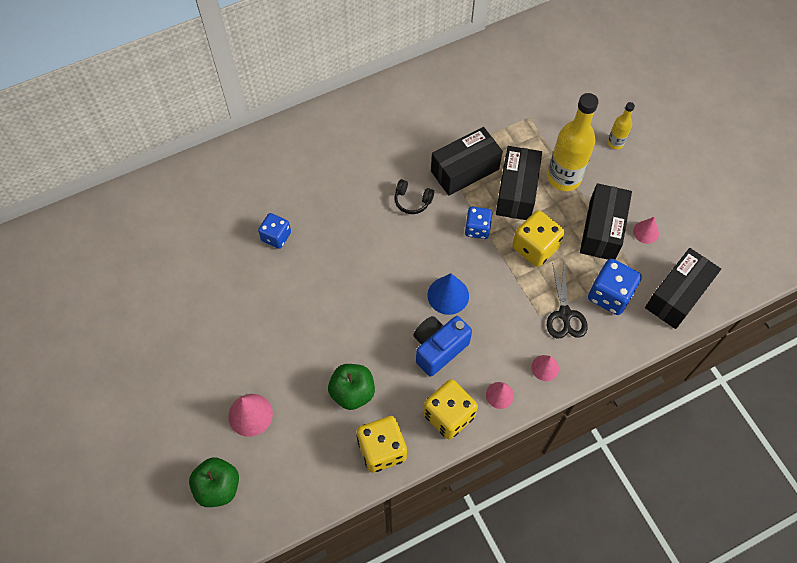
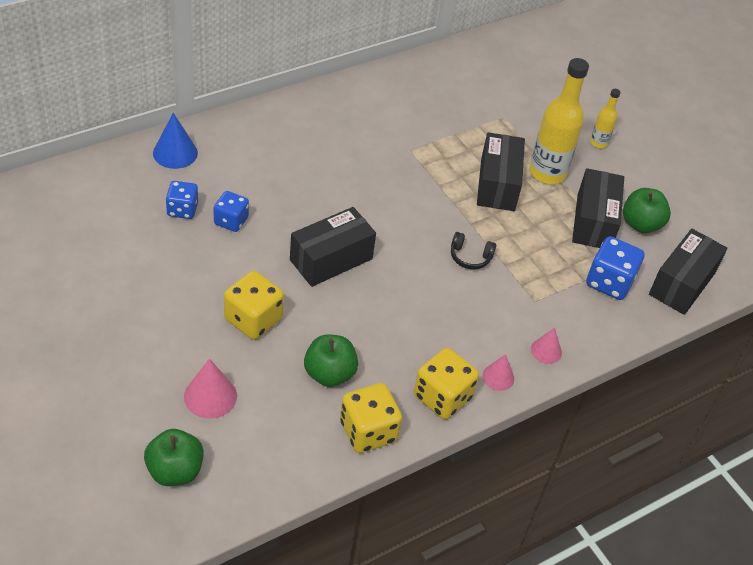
camera: 10 degrees left, 15 degrees down
black headphones [394,179,434,214] -> black headphones moved to [451,232,496,269]
blue camera [413,316,472,377] -> none
blue cone [427,273,469,315] -> blue cone moved to [153,113,198,169]
black box [431,127,503,196] -> black box moved to [290,207,376,287]
blue dice [465,206,493,239] -> blue dice moved to [166,181,198,219]
yellow dice [512,210,565,267] -> yellow dice moved to [224,271,284,340]
black scissors [547,262,588,339] -> none
pink cone [633,217,659,244] -> green apple [623,188,671,233]

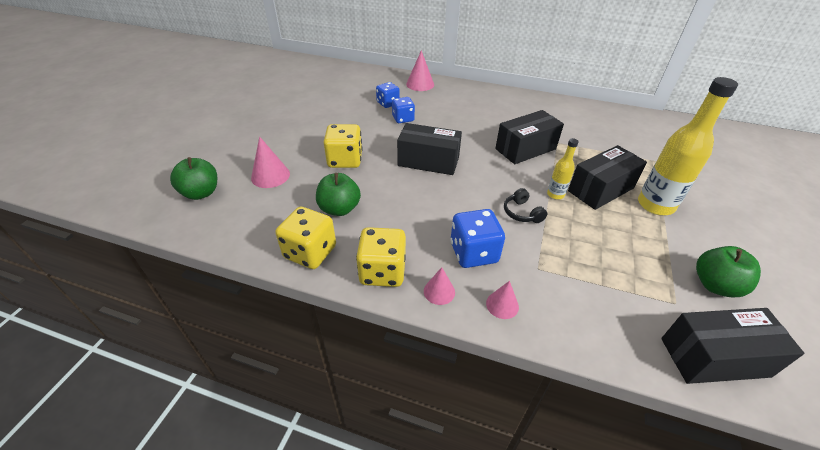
camera: 55 degrees right, 5 degrees down
blue cone [153,113,198,169] -> pink cone [406,50,434,91]
black box [572,168,624,248] -> black box moved to [495,110,564,164]
blue dice [586,236,645,300] -> blue dice moved to [451,209,505,268]
yellow bottle [590,89,620,148] -> yellow bottle moved to [547,138,579,200]

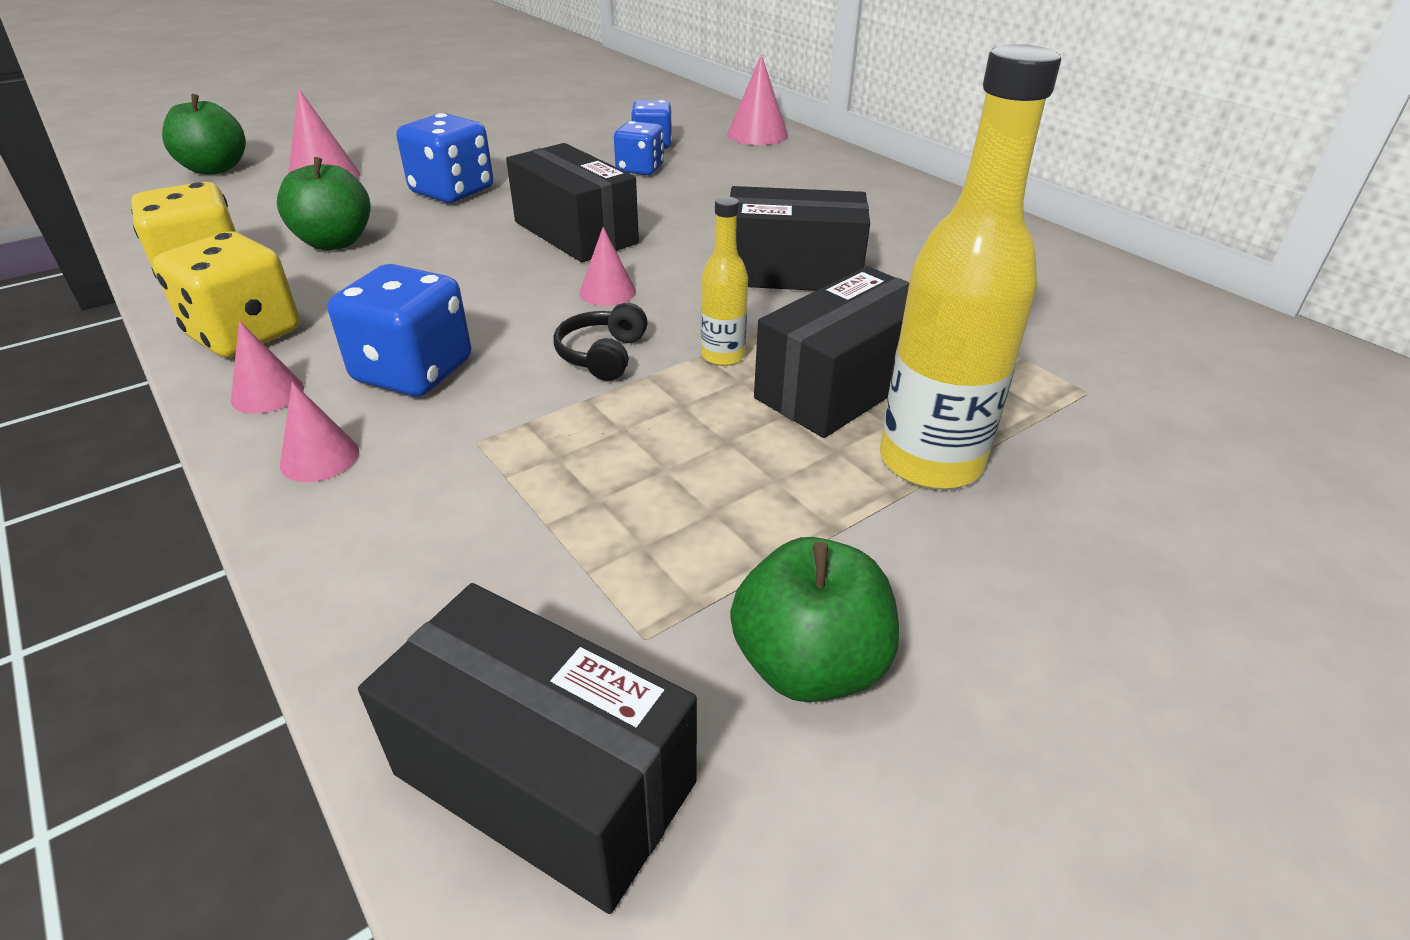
camera: 35 degrees right, 5 degrees down
yellow dice [323,124,362,168] -> blue dice [397,113,493,203]
black box [568,145,647,210] -> black box turned 45 degrees counterclockwise [754,266,909,438]
none -> pink cone [579,227,636,306]

